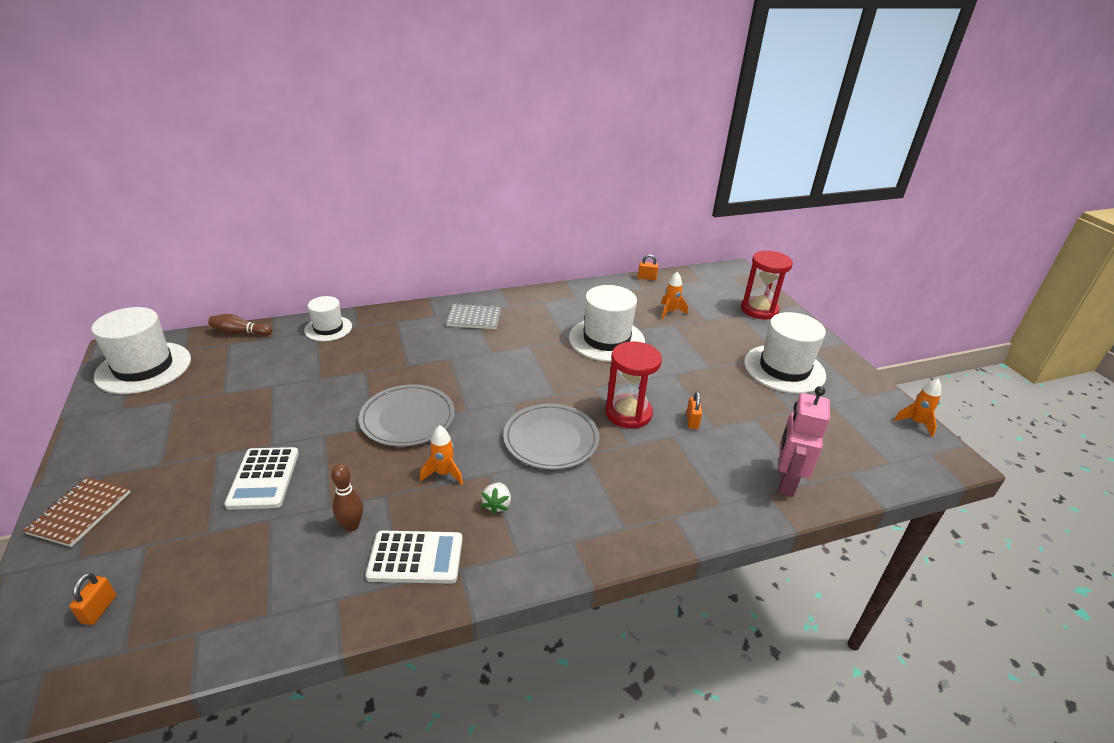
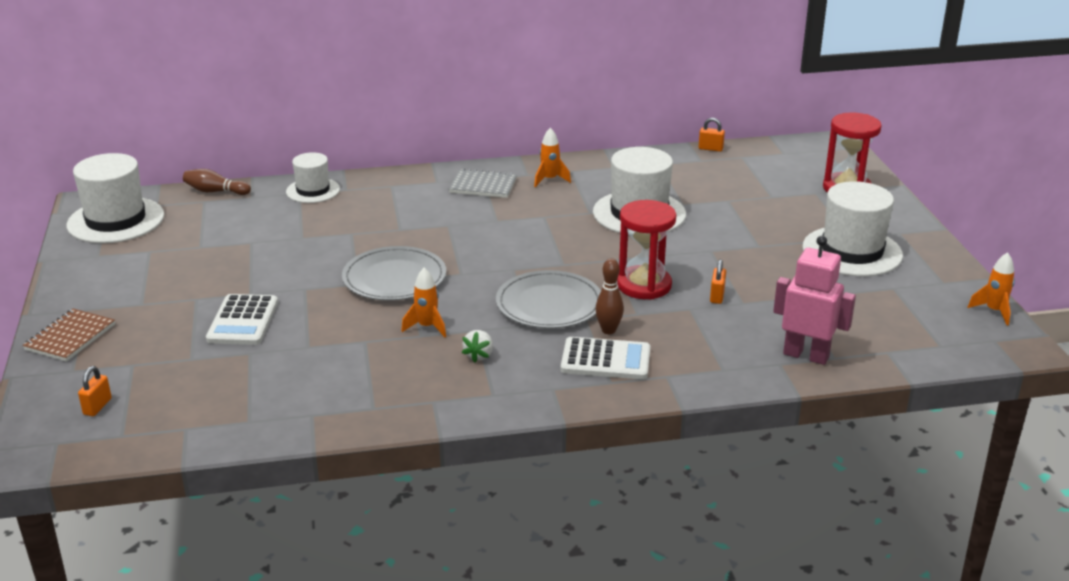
camera: 10 degrees right, 5 degrees down
brown bowling pin [331,464,363,531] -> brown bowling pin moved to [595,258,624,334]
white calculator [366,530,463,584] -> white calculator moved to [561,337,650,380]
orange rocket [661,272,688,320] -> orange rocket moved to [534,128,571,187]
pink robot [778,386,830,497] -> pink robot turned 90 degrees clockwise [773,236,856,365]

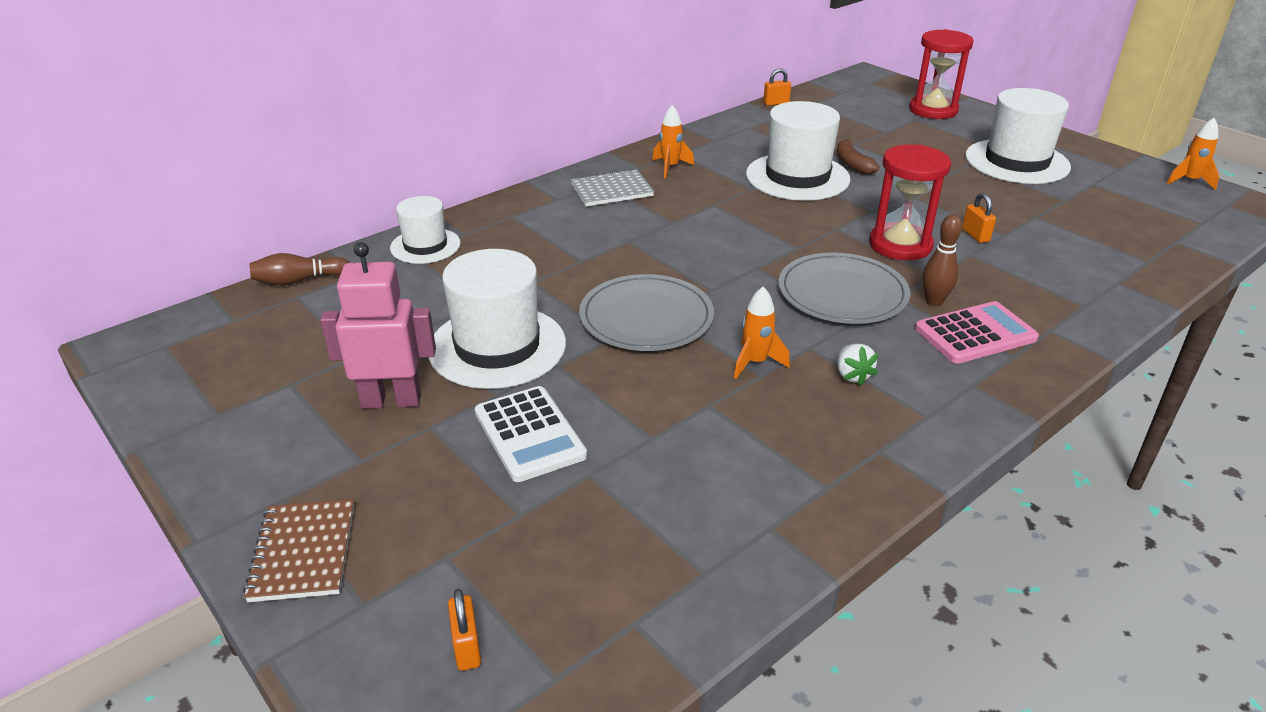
camera: 30 degrees left, 5 degrees up
white hat [67,153,164,243] -> white hat moved to [428,249,566,389]
white calculator [561,337,650,380] -> pink calculator [915,301,1039,364]
pink robot [773,236,856,365] -> pink robot moved to [320,242,436,409]
none -> brown banana [837,138,879,175]

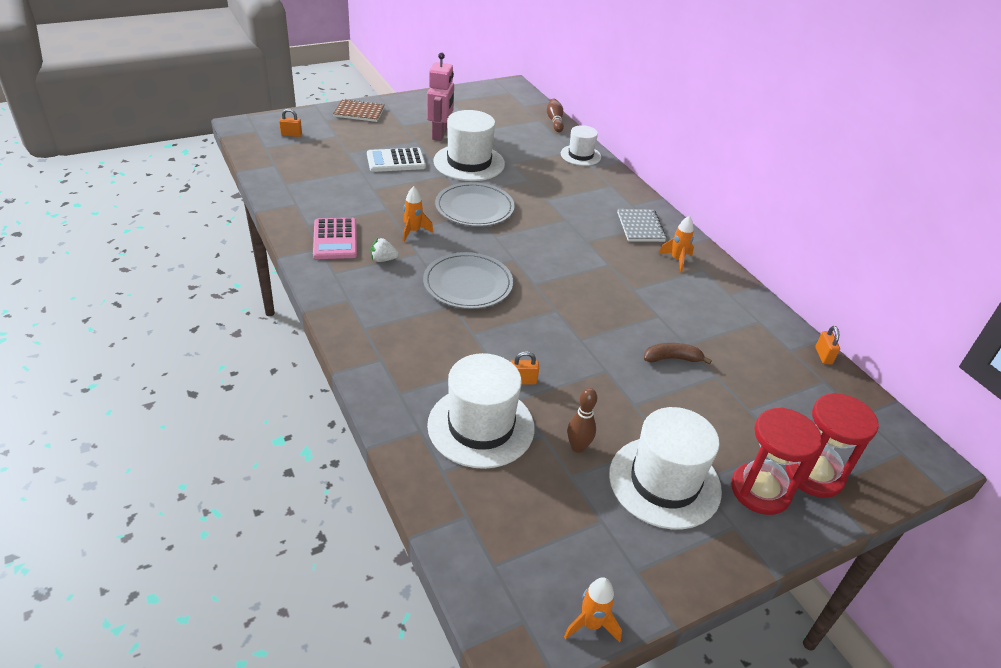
camera: 100 degrees right, 5 degrees up
white hat [746,101,850,201] -> white hat moved to [427,353,535,469]
red hourglass [869,144,951,260] -> red hourglass moved to [731,408,822,515]
pink calculator [915,301,1039,364] -> pink calculator moved to [313,218,357,259]
brown bowling pin [922,214,962,306] -> brown bowling pin moved to [567,388,597,453]

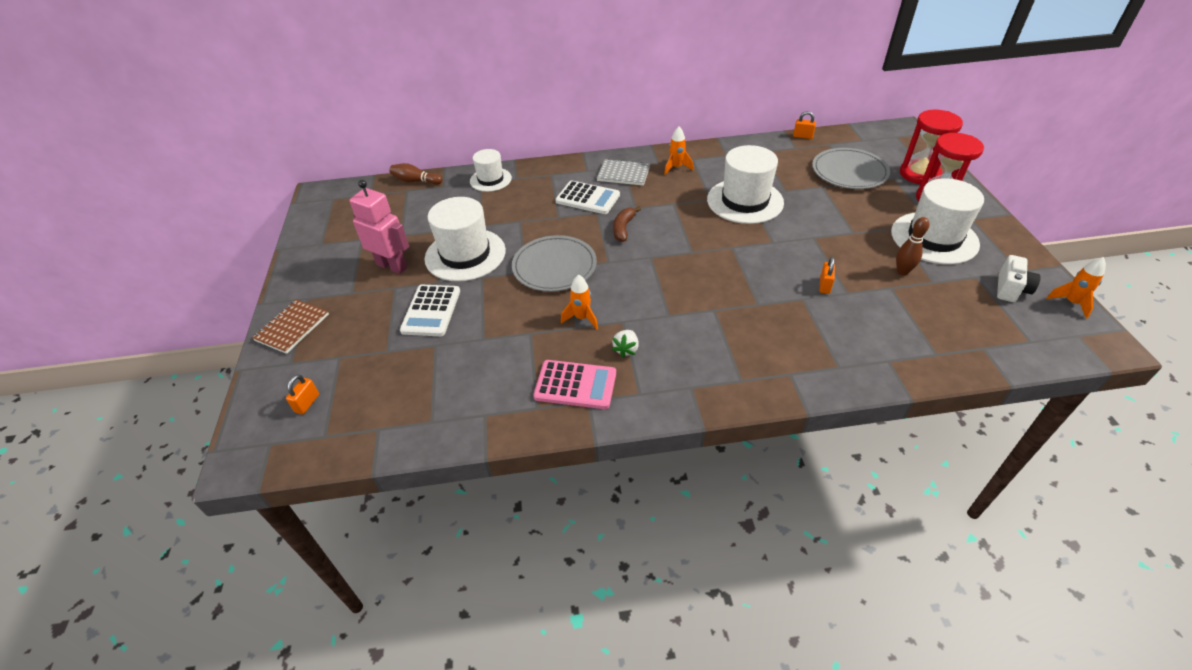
camera: 65 degrees left, 5 degrees up
grey plate [423,252,513,309] -> grey plate moved to [812,148,890,189]
white hat [427,353,535,469] -> white hat moved to [707,145,784,224]
brown banana [644,343,712,365] -> brown banana moved to [613,206,641,242]
none -> white calculator [555,180,620,214]
none -> white camera [997,255,1041,302]

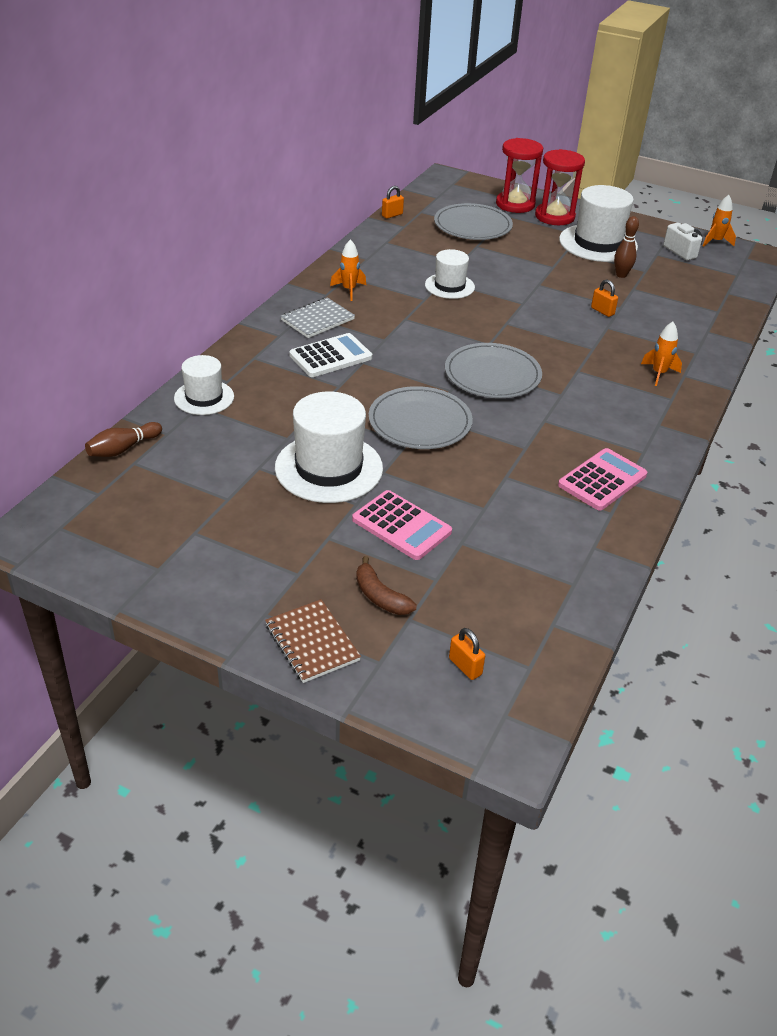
camera: 60 degrees left, 5 degrees down
pink robot [349,180,409,274] -> none
white calculator [400,285,460,336] -> pink calculator [352,490,452,560]
orange rocket [561,275,598,329] -> orange rocket moved to [641,322,682,386]
white strawberry [612,330,639,358] -> none
brown banana [613,206,641,242] -> brown banana moved to [356,556,417,615]
white hat [707,145,784,224] -> white hat [425,249,475,299], size x0.59
none -> grey plate [445,343,542,398]

